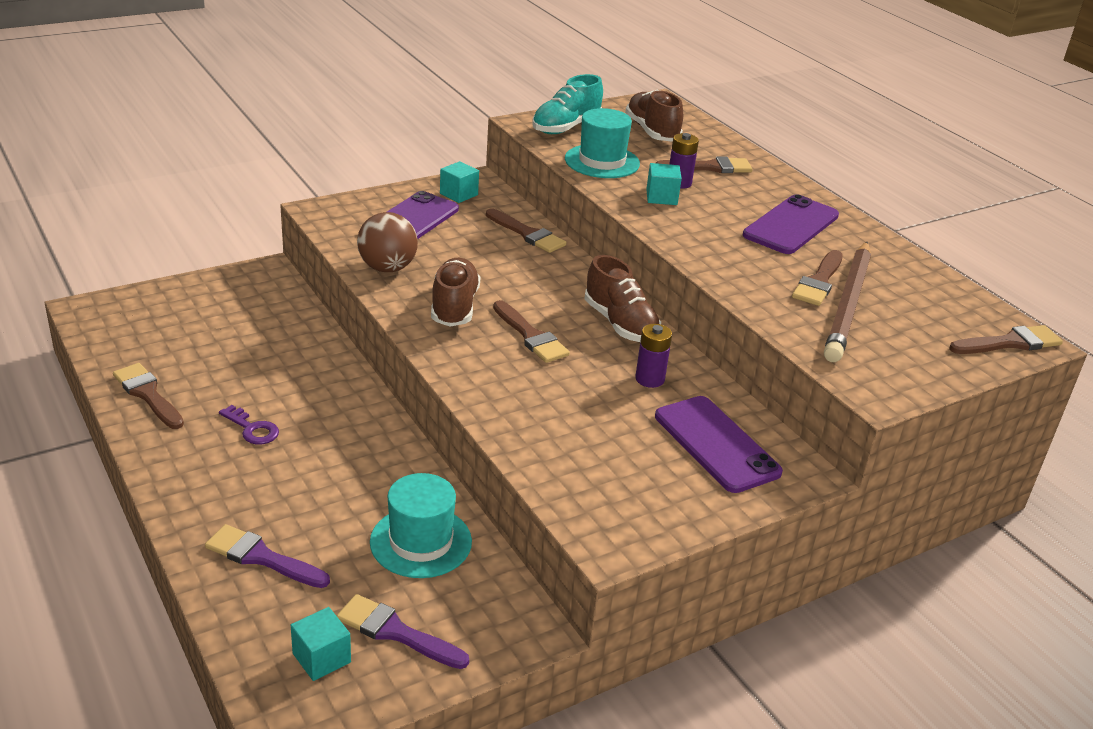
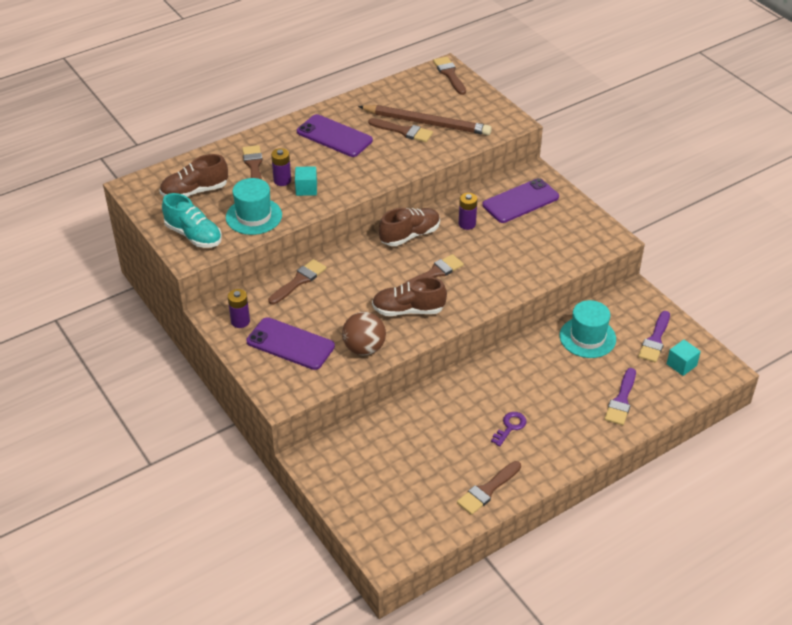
camera: 90 degrees left, 10 degrees up
turquoise cube [440,161,479,203] -> purple battery [228,289,250,328]

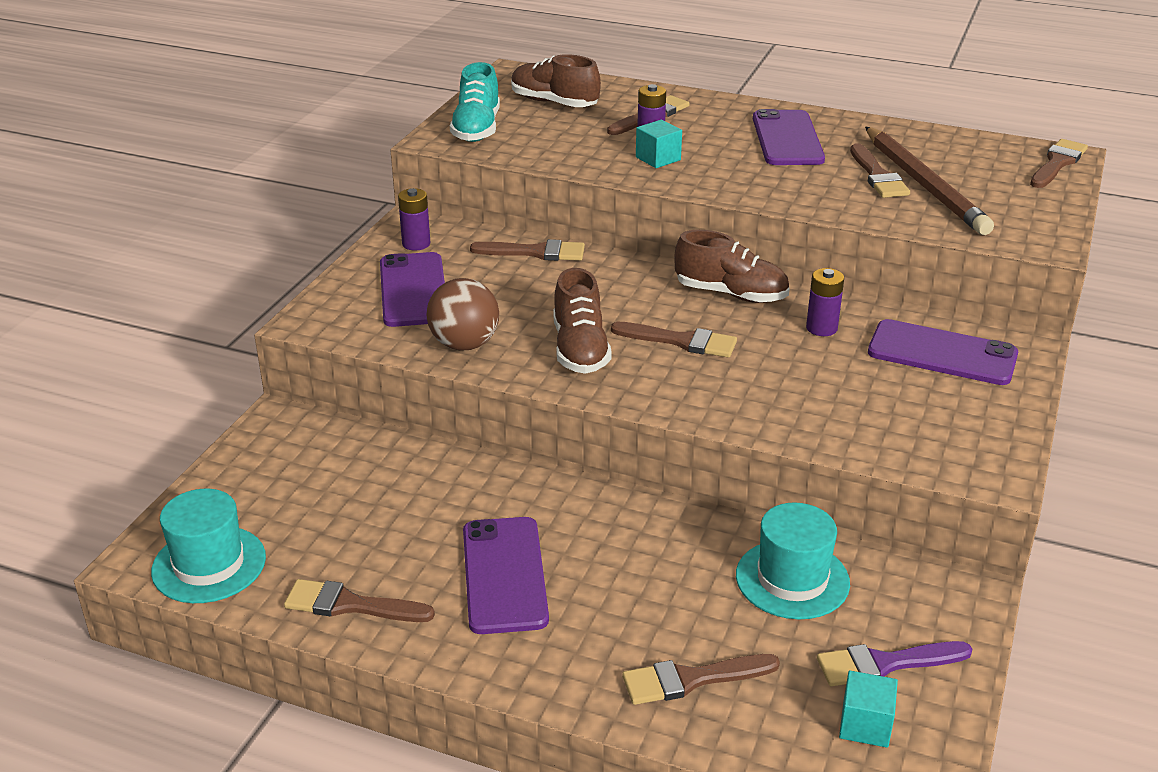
camera: 55 degrees right, 10 degrees down
turquoise hat [226,178,282,235] -> turquoise hat moved to [151,489,266,603]
brown shoe [372,277,447,316] -> brown shoe turned 150 degrees counterclockwise [553,268,612,374]
purple key [491,412,527,446] -> purple phone [463,517,549,634]
purple brush [605,368,636,425] -> brown brush [622,654,780,705]

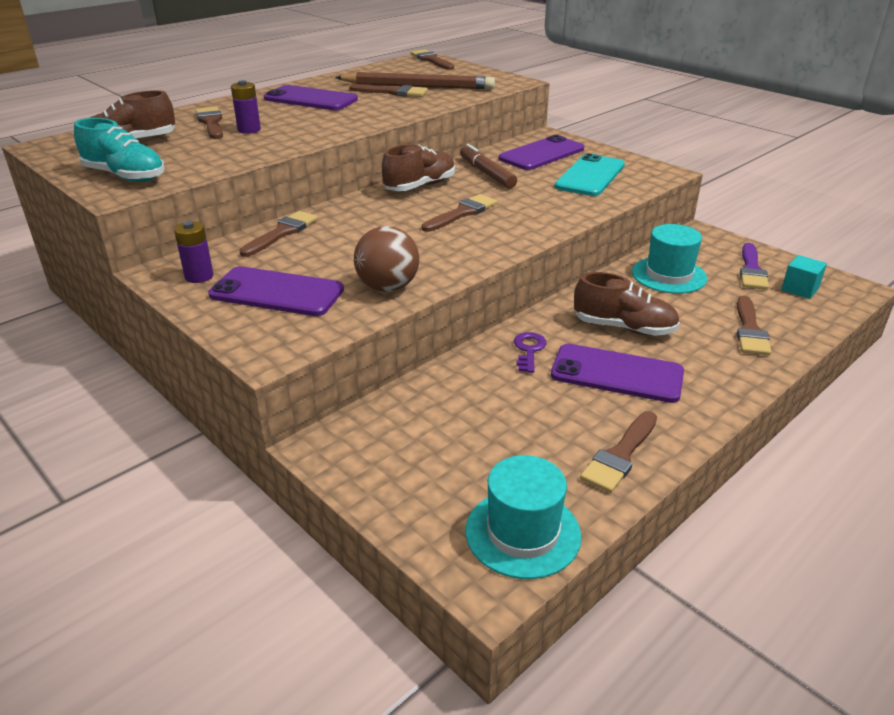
camera: 65 degrees left, 0 degrees up
brown shoe [553,268,612,374] -> brown shoe moved to [574,272,680,336]
turquoise cube [636,120,682,168] -> none
purple battery [806,268,844,336] -> brown marker [460,144,517,188]
none -> purple key [514,332,546,373]
none -> turquoise phone [554,153,625,196]

